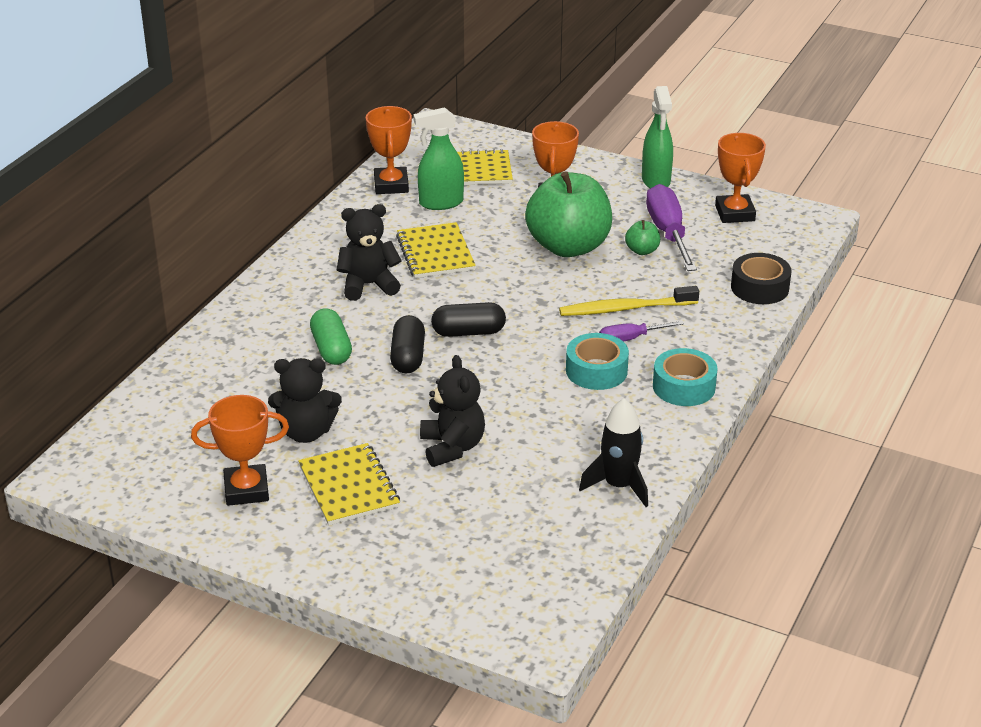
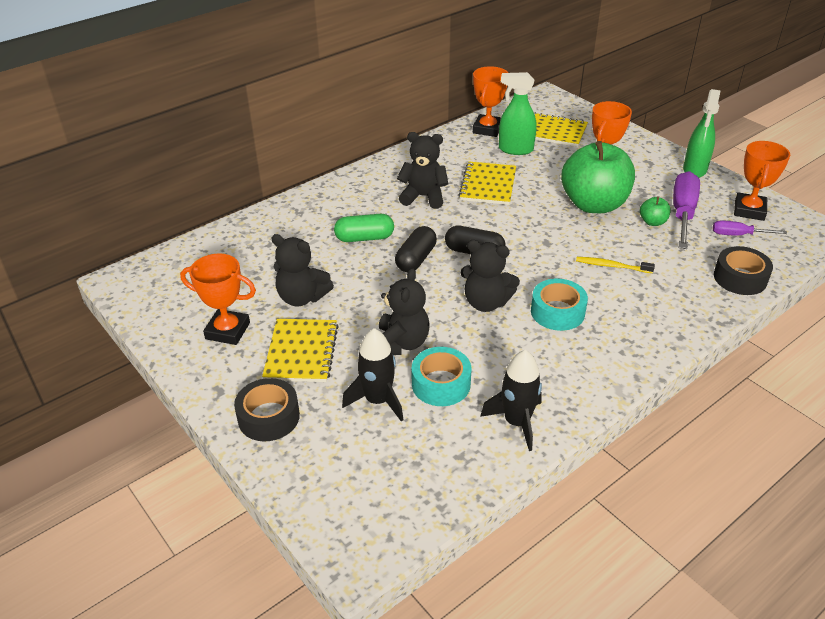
camera: 25 degrees right, 5 degrees up
green capsule [310,308,352,365] -> green capsule turned 75 degrees clockwise [334,214,394,242]
yellow toothbrush [559,286,699,316] -> yellow toothbrush [576,257,655,273], size x0.63
purple screwdriver [599,321,684,342] -> purple screwdriver moved to [713,220,787,235]
turquoise tape [653,348,717,406] -> turquoise tape moved to [412,347,471,406]
none -> black tape [234,378,300,441]
none -> black rocket [342,328,404,422]
none -> black teddy bear [461,240,520,312]

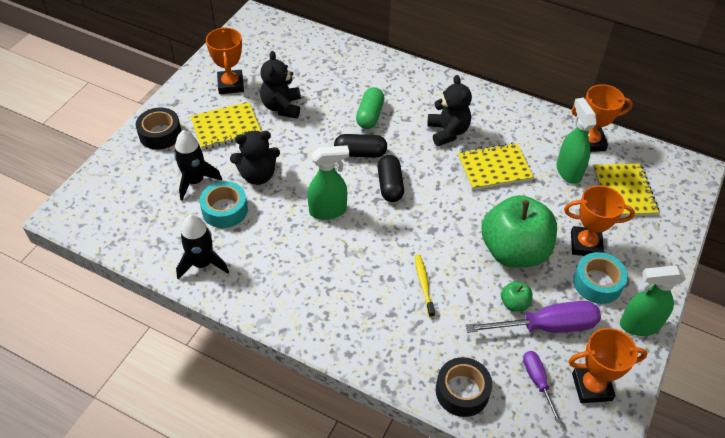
camera: 65 degrees right, 10 degrees up
green capsule [334,214,394,242] -> green capsule turned 45 degrees clockwise [356,87,385,129]
black teddy bear [461,240,520,312] -> green spray bottle [307,145,349,220]
turquoise tape [531,279,588,331] -> turquoise tape moved to [573,252,628,304]

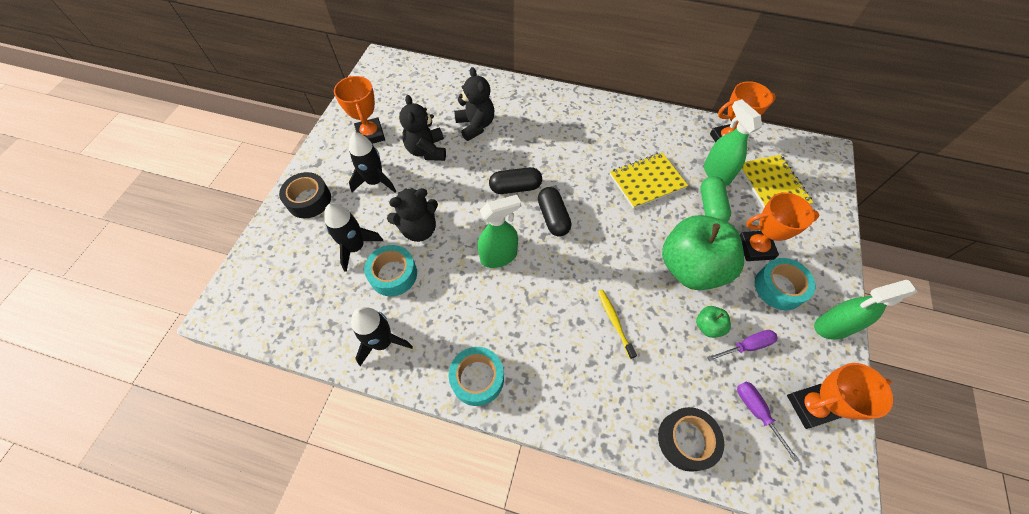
camera: 10 degrees left, 10 degrees up
yellow notebook [190,102,261,150] -> black rocket [349,132,396,193]
green capsule [356,87,385,129] -> green capsule moved to [700,176,731,222]
black teddy bear [427,75,472,146] -> black teddy bear moved to [454,67,494,141]
purple screwdriver [465,301,601,333] -> purple screwdriver [707,330,778,361], size x0.55
none -> turquoise tape [449,347,504,406]

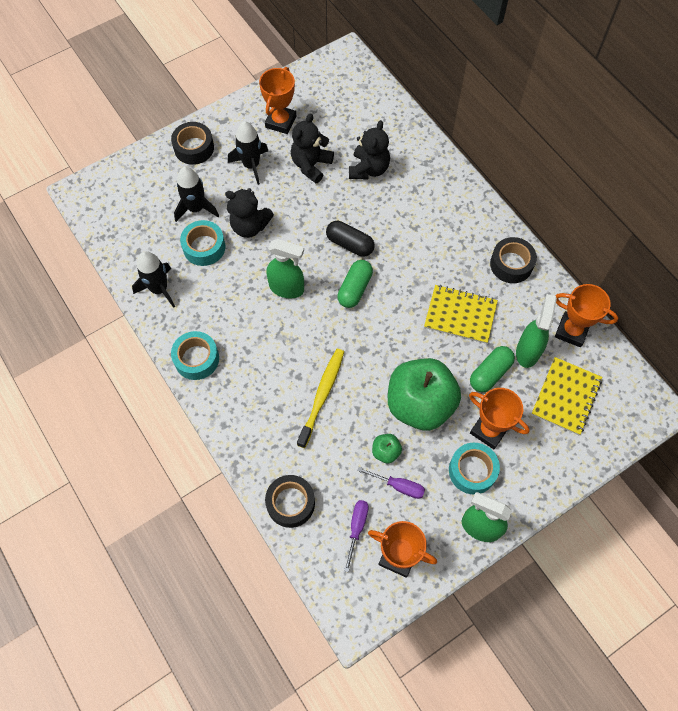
camera: 40 degrees right, 5 degrees up
black capsule [538,187,572,237] -> green capsule [337,260,373,308]
yellow toothbrush [598,290,637,359] -> yellow toothbrush [297,349,344,448], size x1.59
none -> black tape [490,237,537,283]

